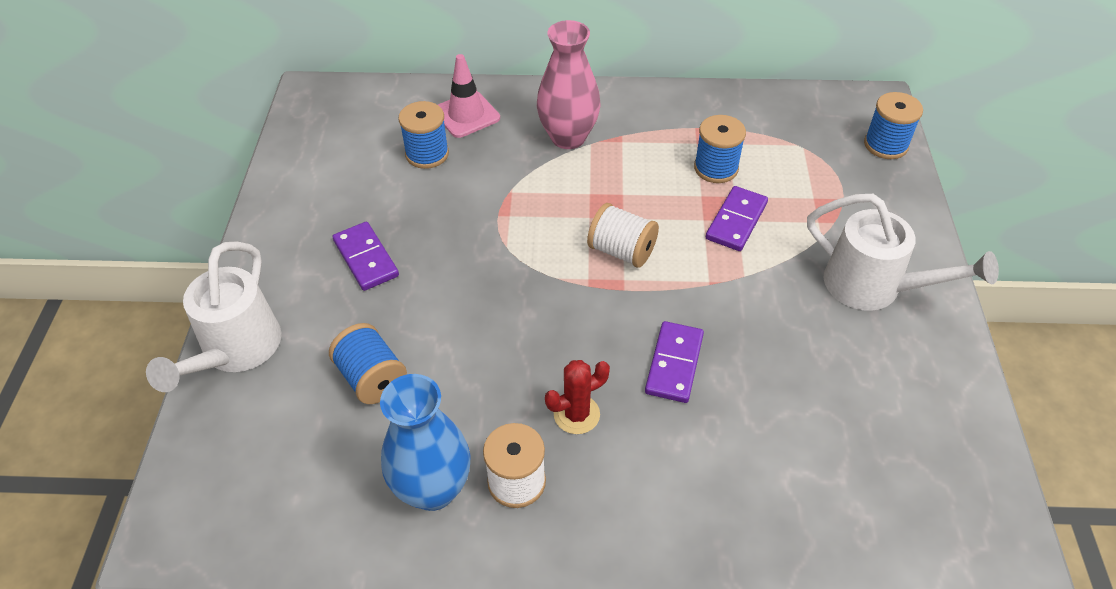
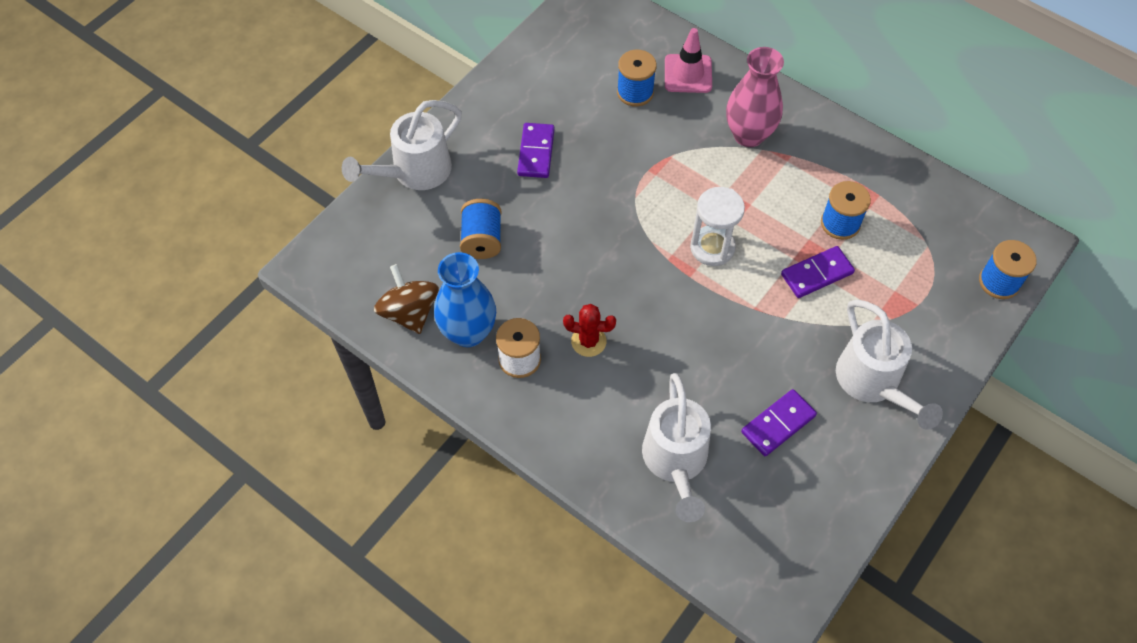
camera: 35 degrees right, 10 degrees up
white spool [587,203,659,268] -> white hourglass [690,187,745,266]
purple domino [645,321,704,403] -> purple domino moved to [741,389,817,456]
none -> brown spinning top [374,264,439,334]
none -> white watering can [642,373,711,522]

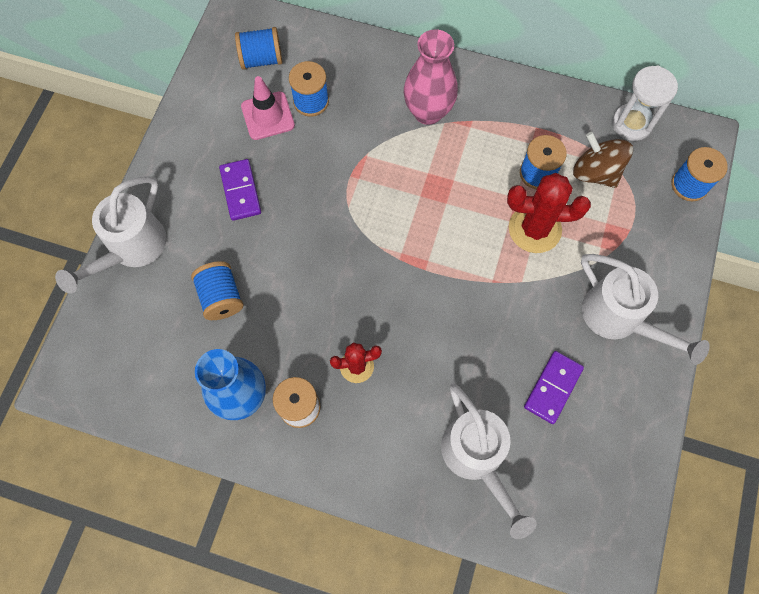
camera: 20 degrees left, 10 degrees up
brown spinning top [374,264,439,334] -> brown spinning top moved to [573,132,633,188]
pink traffic cone [665,28,712,93] -> pink traffic cone moved to [241,76,295,140]
white hourglass [690,187,745,266] -> white hourglass moved to [612,66,678,141]
purple domino [781,246,855,298] -> red cactus [507,173,591,253]
none -> blue spool [235,27,282,70]

